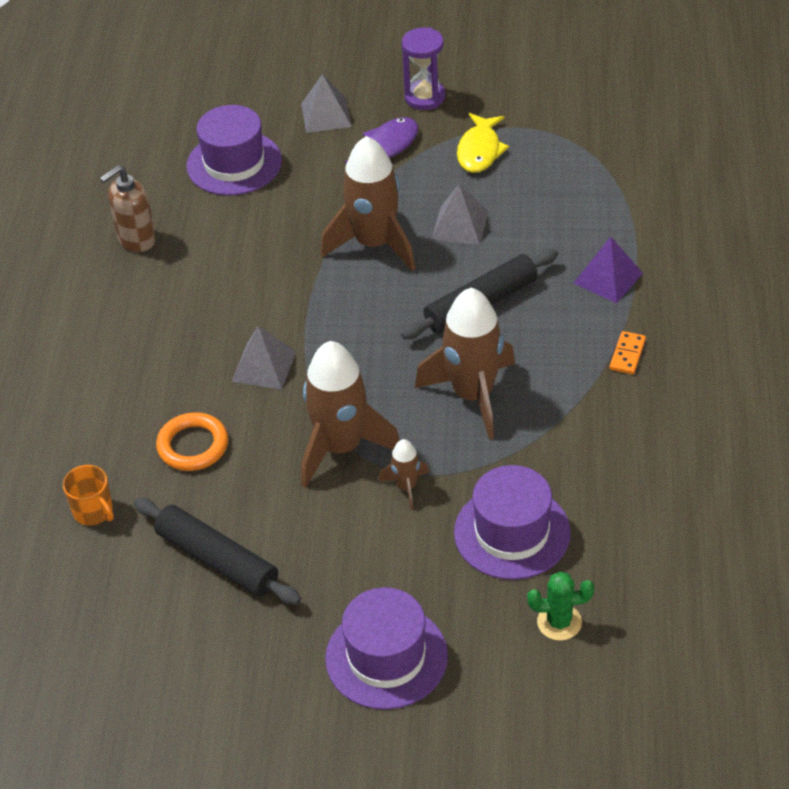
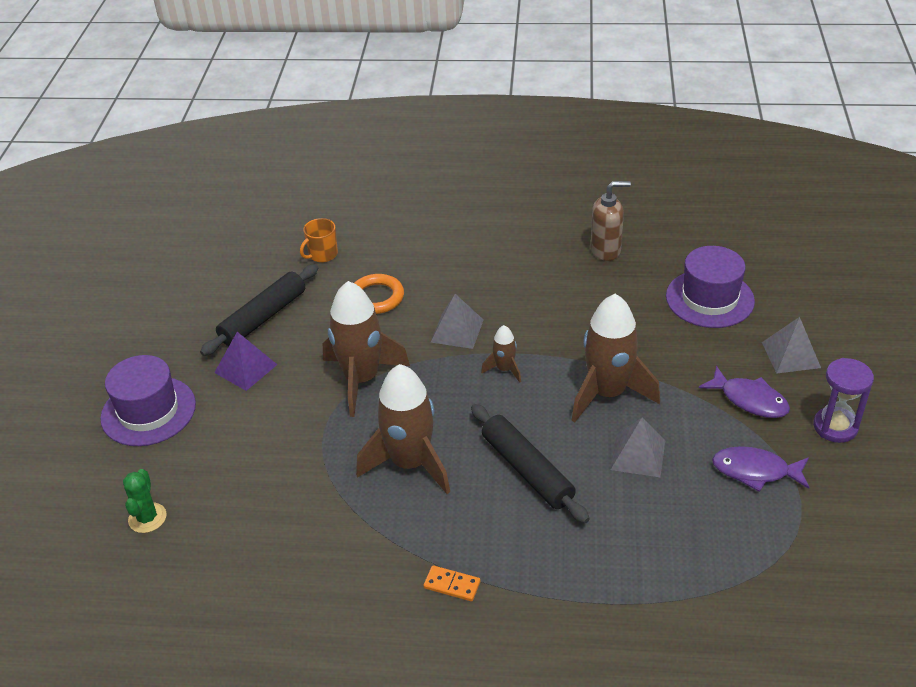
camera: 90 degrees right, 5 degrees down
brown soap dispenser [100,165,156,252] -> brown soap dispenser turned 120 degrees clockwise [591,181,631,261]
brown rocket [379,439,429,510] -> brown rocket moved to [481,325,521,382]
purple hat [454,465,571,580] -> none
yellow fish [457,113,509,173] -> purple fish [712,446,810,492]
purple pyramid [573,237,643,303] -> purple pyramid moved to [214,332,277,391]

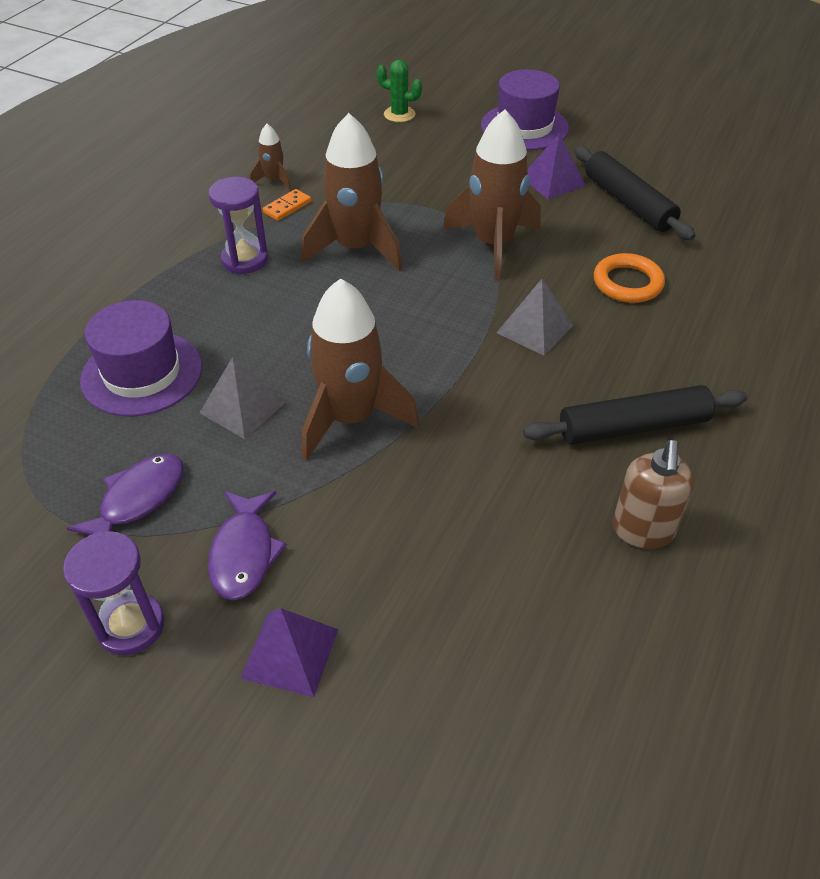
camera: 110 degrees right, 5 degrees up
orange mug [300,218,338,263] -> none
orange domino [424,565,480,601] -> orange domino moved to [262,189,311,221]
black rolling pin [471,404,590,523] -> black rolling pin moved to [523,385,748,445]
brown rocket [481,325,521,382] -> brown rocket moved to [250,124,291,190]
purple hat [666,246,755,328] -> purple hat moved to [80,300,202,416]
purple fish [699,366,790,418] -> purple fish turned 60 degrees counterclockwise [208,491,287,600]
grey pyramid [762,317,821,373] -> purple pyramid [240,608,338,697]
none -> purple hourglass [209,177,268,274]

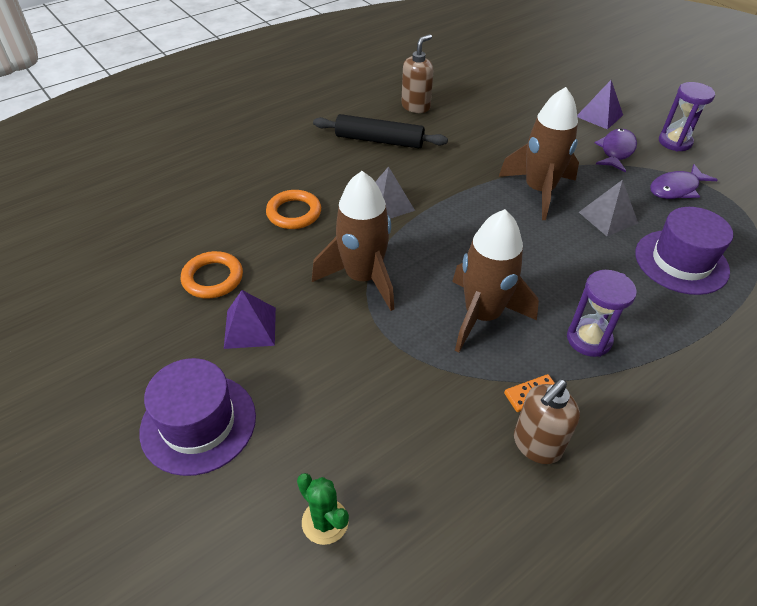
camera: 155 degrees left, 0 degrees up
brown rocket [250,124,291,190] -> brown soap dispenser [514,379,580,464]
black rolling pin [574,146,696,240] -> orange ring [181,251,243,298]

